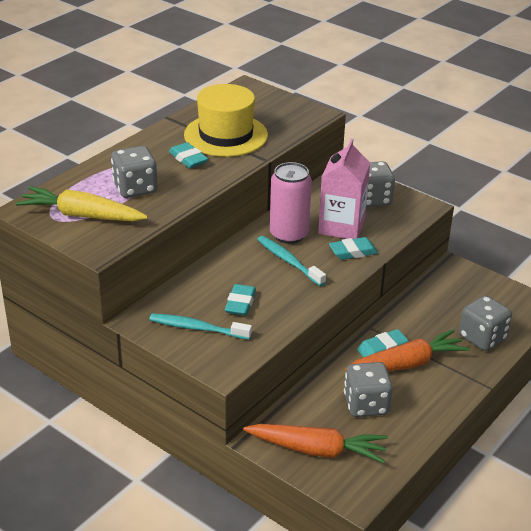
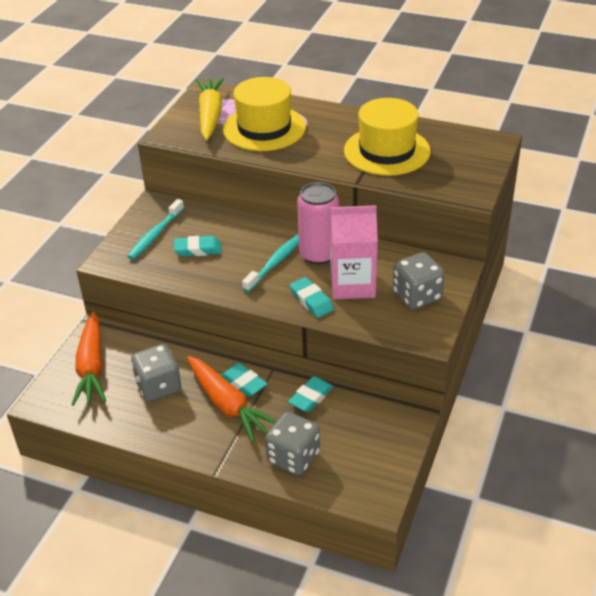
camera: 75 degrees right, 5 degrees up
grey dice [111,146,157,198] -> yellow hat [223,77,306,151]
turquoise toothbrush [149,314,252,340] -> turquoise toothbrush turned 150 degrees counterclockwise [127,199,184,260]
turquoise eraser [169,142,208,168] -> turquoise eraser moved to [288,376,334,412]

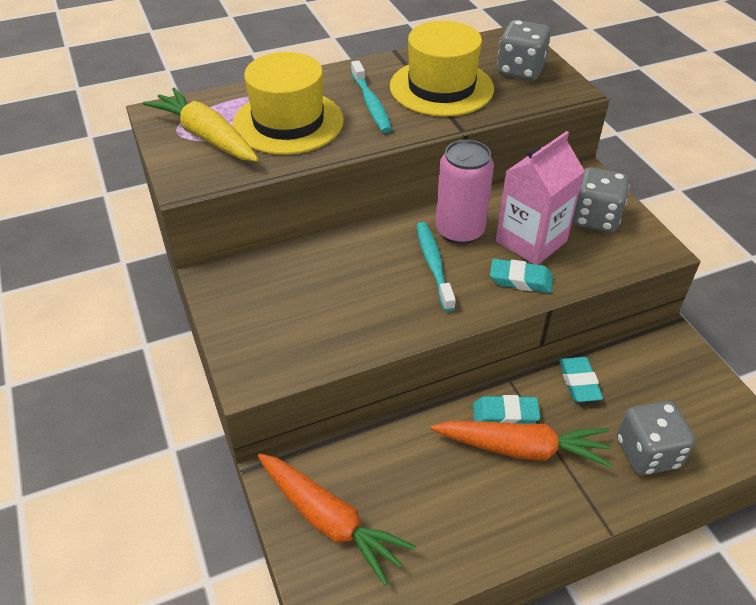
camera: 45 degrees left, 5 degrees up
turquoise toothbrush [127,199,184,260] -> turquoise toothbrush moved to [351,60,392,133]
grey dice [131,344,181,402] -> grey dice moved to [497,20,551,80]
turquoise eraser [174,236,222,257] -> none

